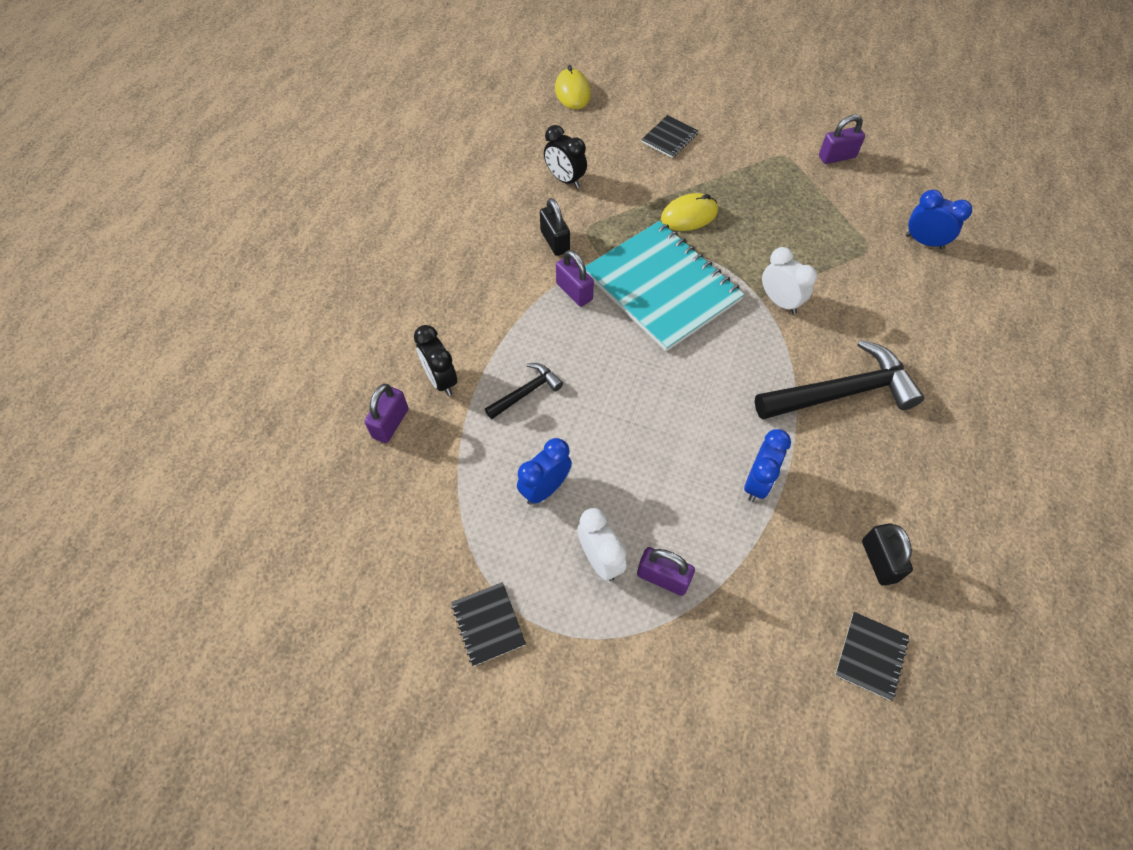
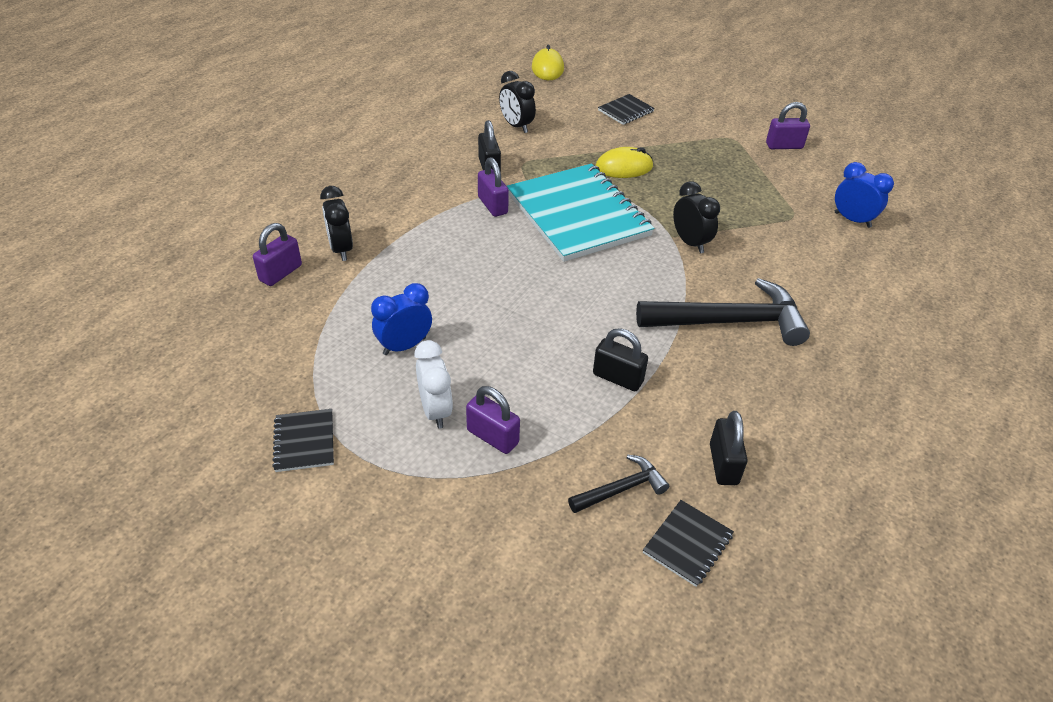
camera: 10 degrees right, 15 degrees down
black hammer [485,363,563,419] -> black hammer moved to [568,455,669,513]
blue clock [744,429,791,502] -> black padlock [593,328,648,391]
white clock [762,247,817,314] -> black clock [673,181,720,253]

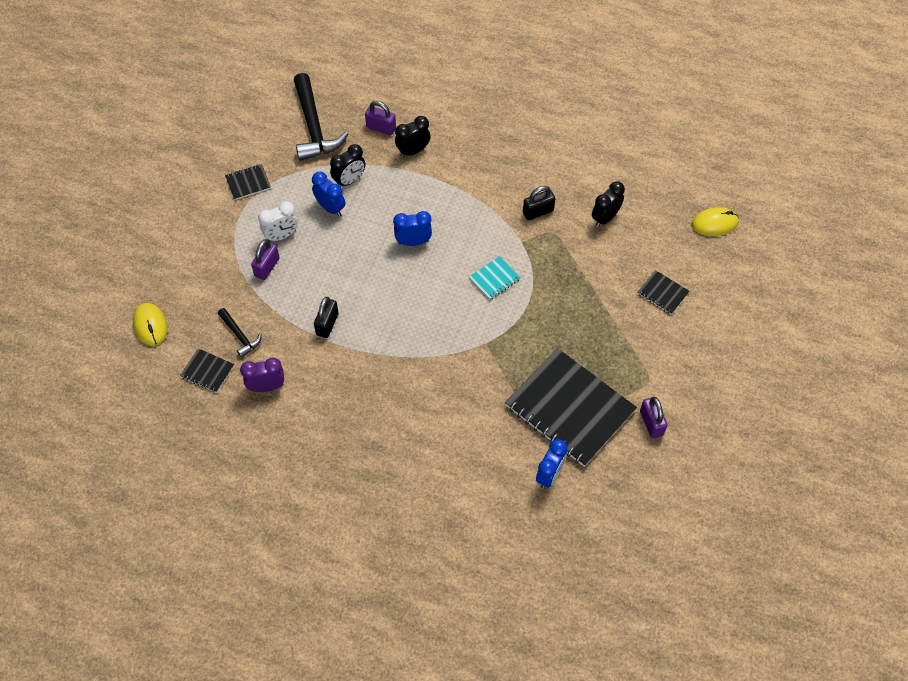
camera: 80 degrees right, 15 degrees up
purple padlock [478,157,509,217] -> none
turquoise notebook [507,163,654,262] -> turquoise notebook [469,256,521,300], size x0.42
yellow mouse [595,147,653,178] -> yellow mouse moved to [133,303,167,346]
black hammer [636,278,810,346] -> black hammer moved to [294,73,348,161]
black clock [673,181,720,253] -> black clock moved to [330,144,365,186]
black padlock [710,411,748,485] -> purple clock [240,358,284,392]
none -> blue clock [393,211,432,246]
none -> black notebook [505,348,637,467]

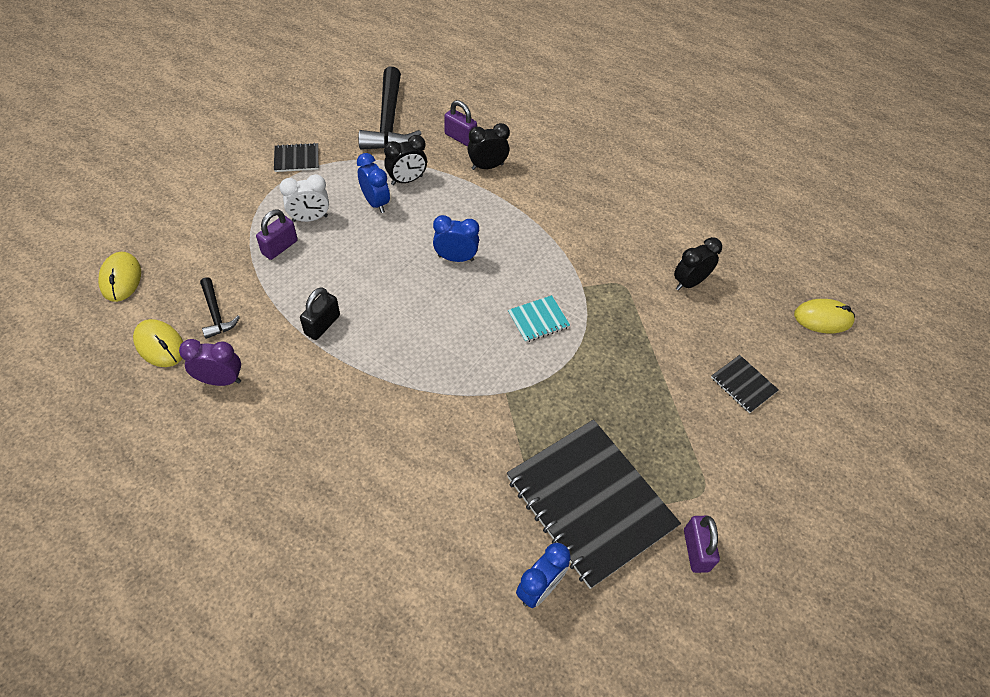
camera: 10 degrees right, 5 degrees down
black notebook [180,348,234,393] -> yellow mouse [133,319,183,367]
black padlock [523,186,556,220] -> none

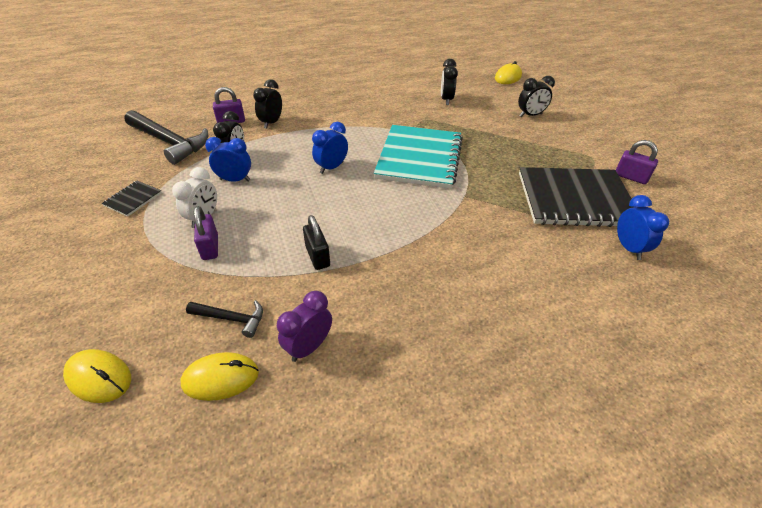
camera: 50 degrees left, 10 degrees down
turquoise notebook [508,295,570,342] -> turquoise notebook [374,125,463,189], size x2.36
black notebook [711,355,779,413] -> black clock [518,76,555,117]

